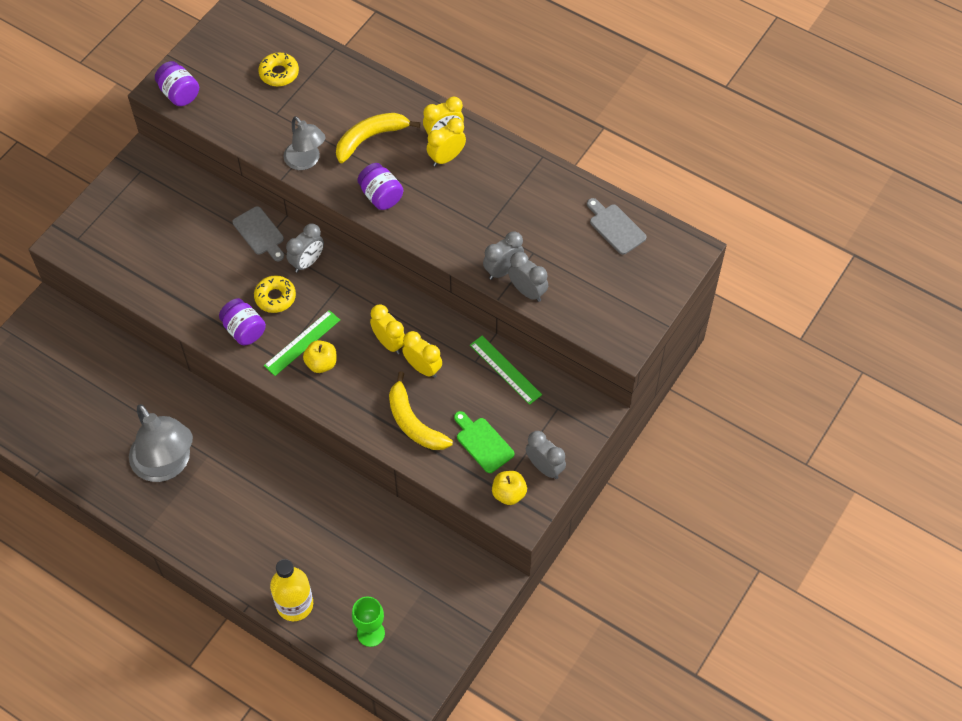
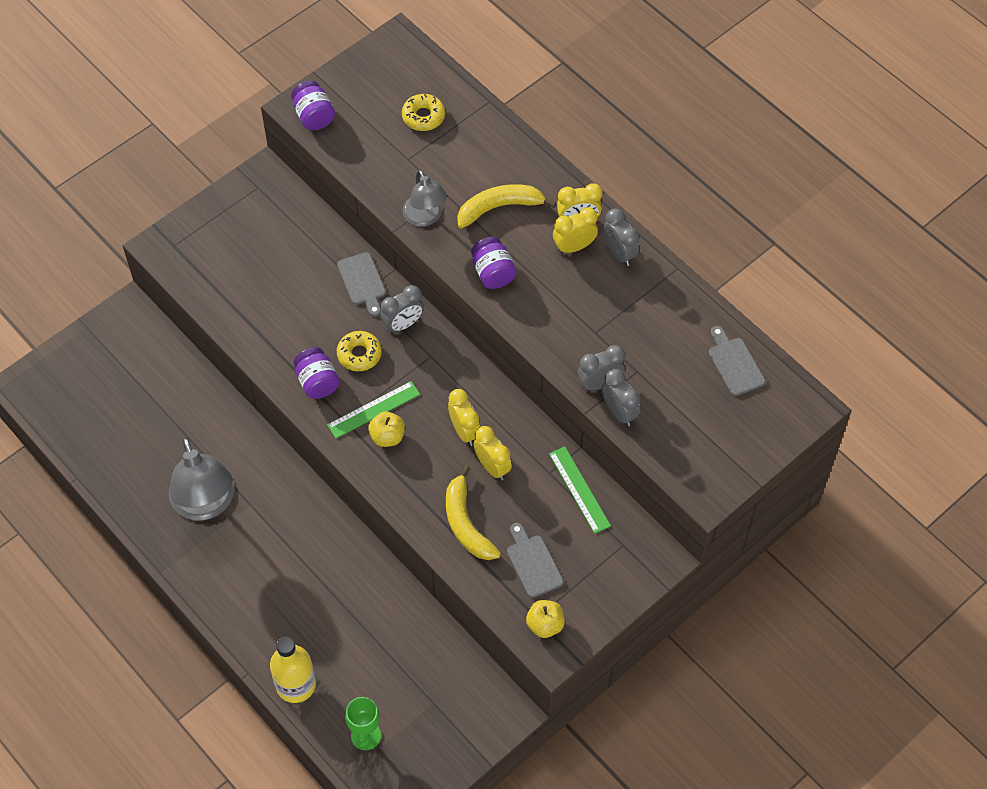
camera: 15 degrees right, 0 degrees up
green cutting board [454,411,514,473] -> grey cutting board [507,523,563,598]
grey clock [526,431,566,479] -> grey clock moved to [603,209,639,266]

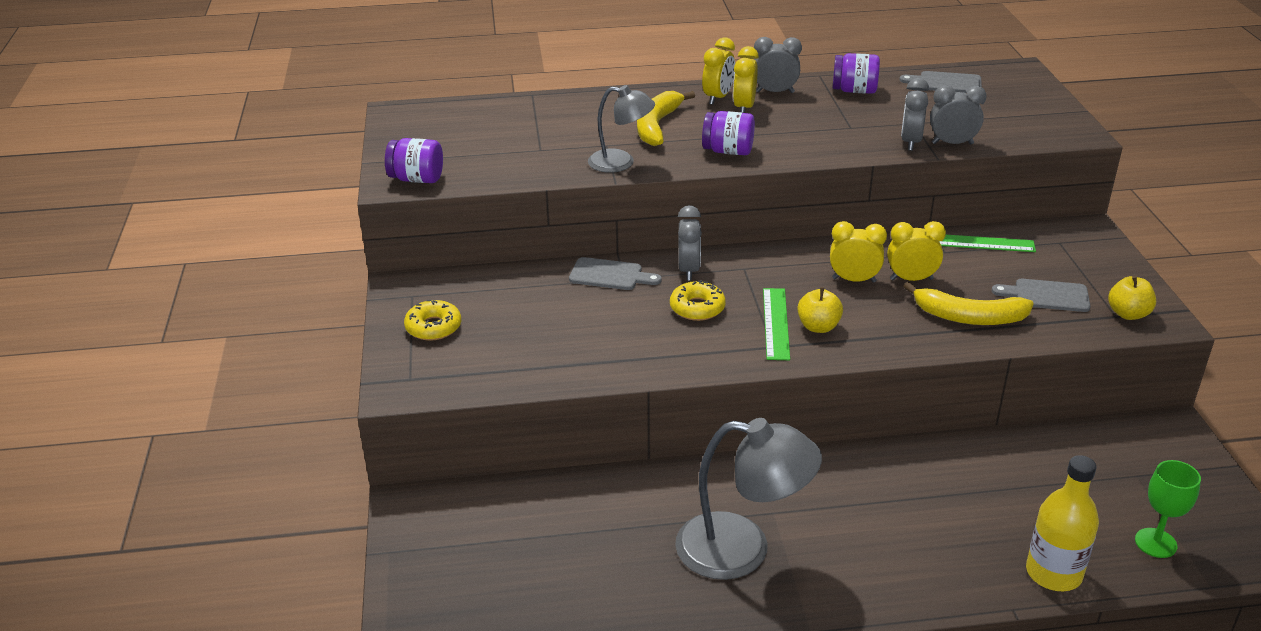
camera: 55 degrees left, 25 degrees down
purple jar [294,347,340,399] -> purple jar moved to [833,53,880,94]
yellow donut [402,94,445,131] -> yellow donut moved to [404,300,461,341]

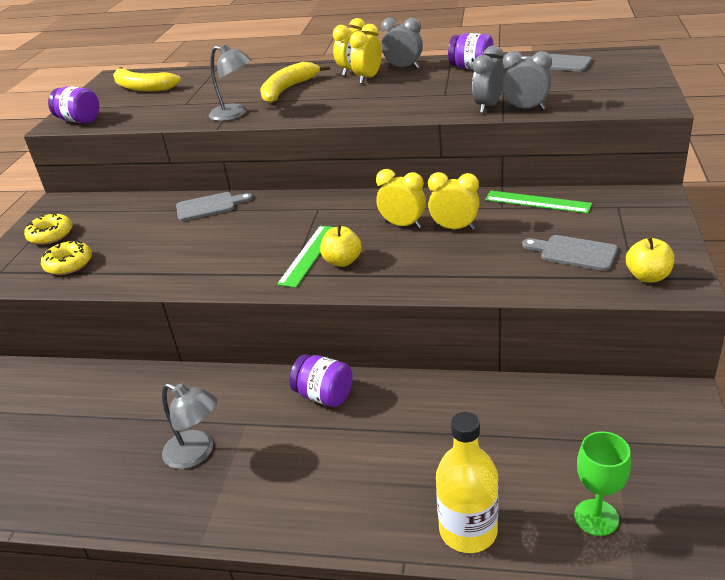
camera: 20 degrees right, 0 degrees up
grey cutting board [569,257,662,290] -> grey cutting board turned 45 degrees counterclockwise [176,192,253,221]
yellow donut [670,280,726,321] -> yellow donut moved to [41,240,92,275]
grey lamp [675,418,822,580] -> grey lamp [162,383,218,469], size x0.60
grey clock [678,205,702,281] -> none
purple jar [702,111,755,155] -> purple jar moved to [289,354,353,407]
yellow banana [903,282,1034,325] -> yellow banana moved to [113,67,181,92]

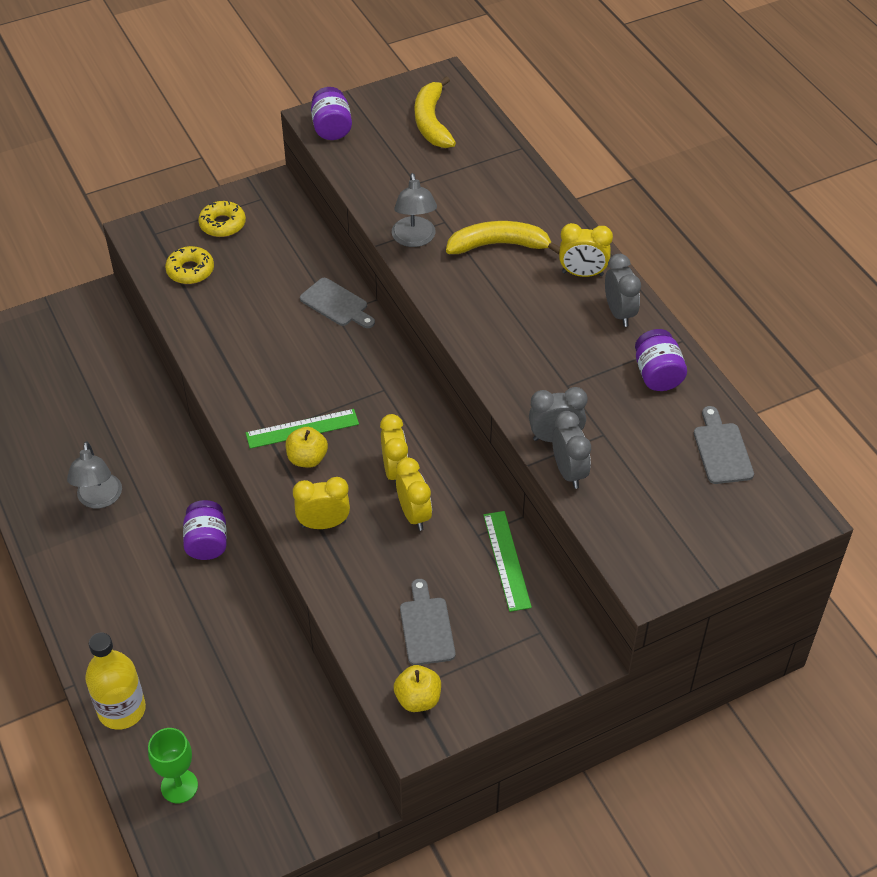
camera: 50 degrees right, 15 degrees up
yellow clock [350,24,382,84] -> yellow clock moved to [293,477,350,529]

